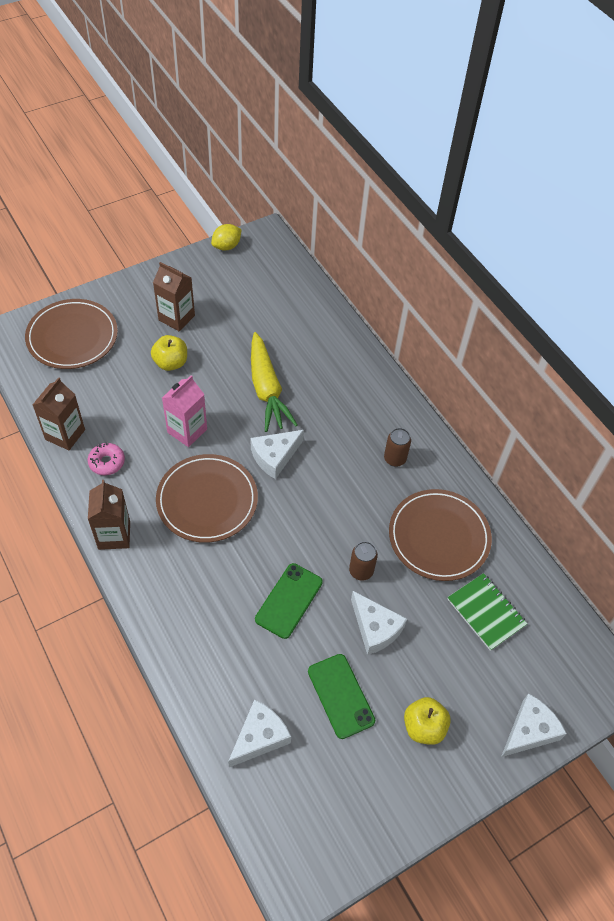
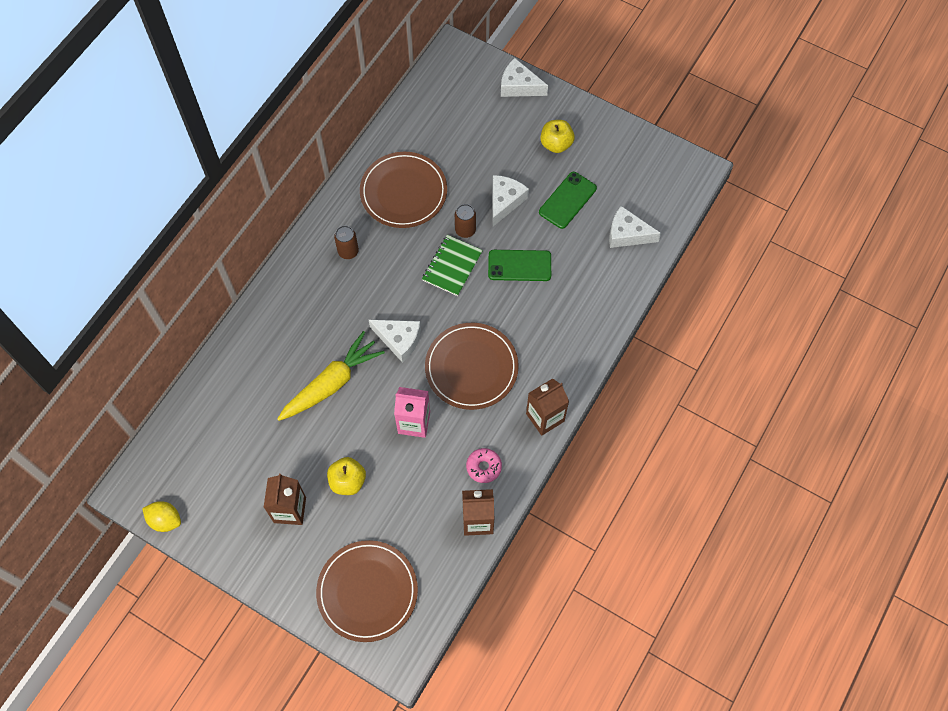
camera: 115 degrees left, 10 degrees up
green notebook [447,573,527,651] -> green notebook moved to [422,235,483,296]

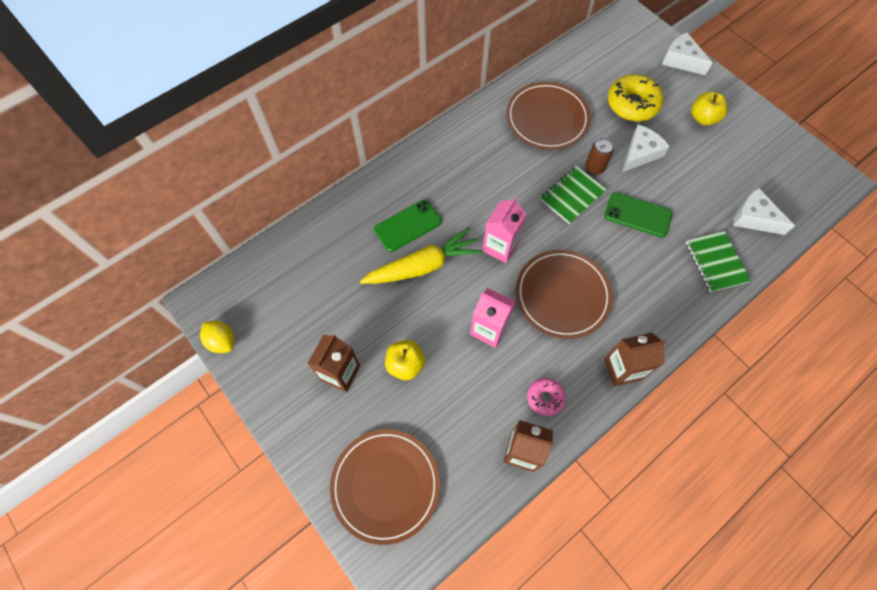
camera: 20 degrees right, 0 degrees up
brown can [334,226,359,259] -> none
white cheese [369,320,421,363] -> pink carton [482,197,526,263]
green phone [539,172,597,229] -> green phone moved to [374,200,442,252]
none -> yellow donut [608,74,664,122]
none -> green notebook [686,231,751,292]

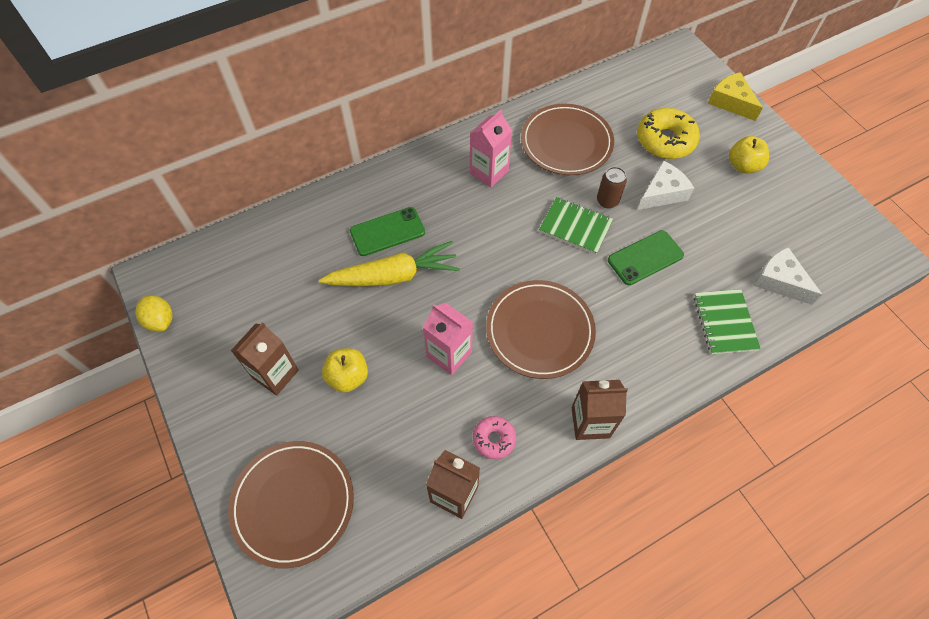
camera: 10 degrees right, 5 degrees down
pink carton [482,197,526,263] -> pink carton moved to [470,110,512,188]
green notebook [540,166,607,224] -> green notebook turned 60 degrees clockwise [539,197,613,254]
green phone [604,192,672,237] -> green phone turned 60 degrees counterclockwise [608,230,684,285]
white cheese [662,32,713,75] -> yellow cheese [707,72,763,121]

